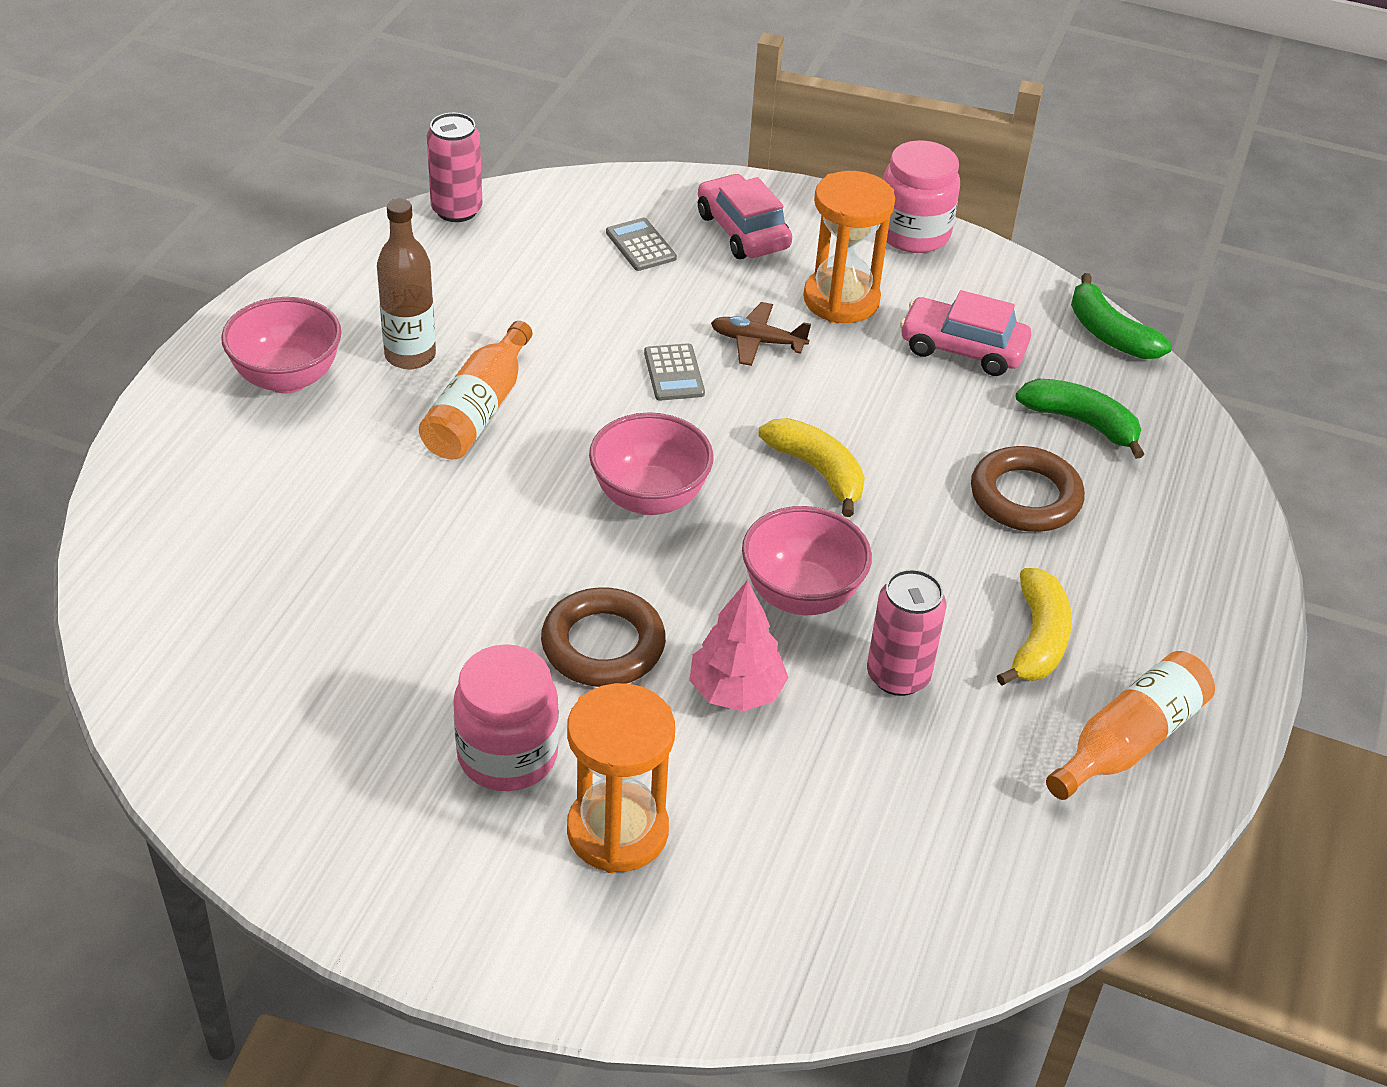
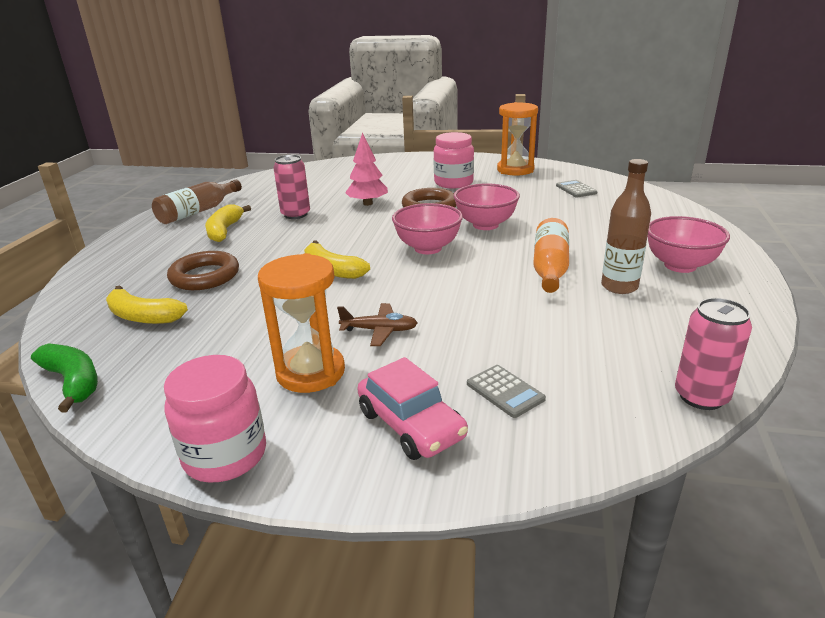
camera: 175 degrees right, 15 degrees down
orange hourglass [567,683,675,873] -> orange hourglass moved to [497,102,538,176]
grey calculator [644,343,705,401] -> grey calculator moved to [556,180,598,198]
pink bowl [742,506,872,615] -> pink bowl moved to [454,183,520,230]
pink car [900,290,1031,376] -> none
green banana [1016,379,1144,459] -> yellow banana [106,286,188,324]
orange bottle [1046,651,1215,800] -> brown bottle [152,180,242,224]

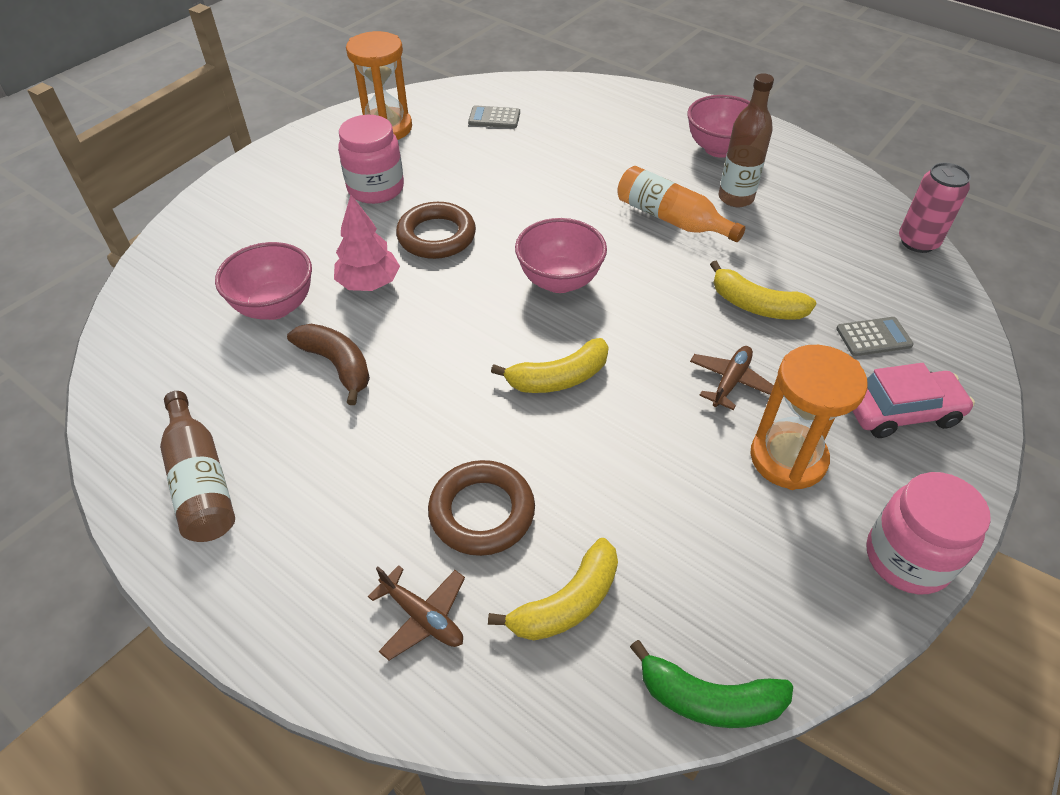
camera: 65 degrees left, 20 degrees up
green banana [31,343,98,412] -> green banana turned 150 degrees counterclockwise [630,640,793,728]
yellow banana [205,204,251,242] -> yellow banana moved to [710,260,817,320]
pink can [273,155,310,219] -> brown banana [287,324,370,405]
pink bowl [454,183,520,230] -> pink bowl moved to [215,242,312,320]
none -> brown plane [368,565,465,660]

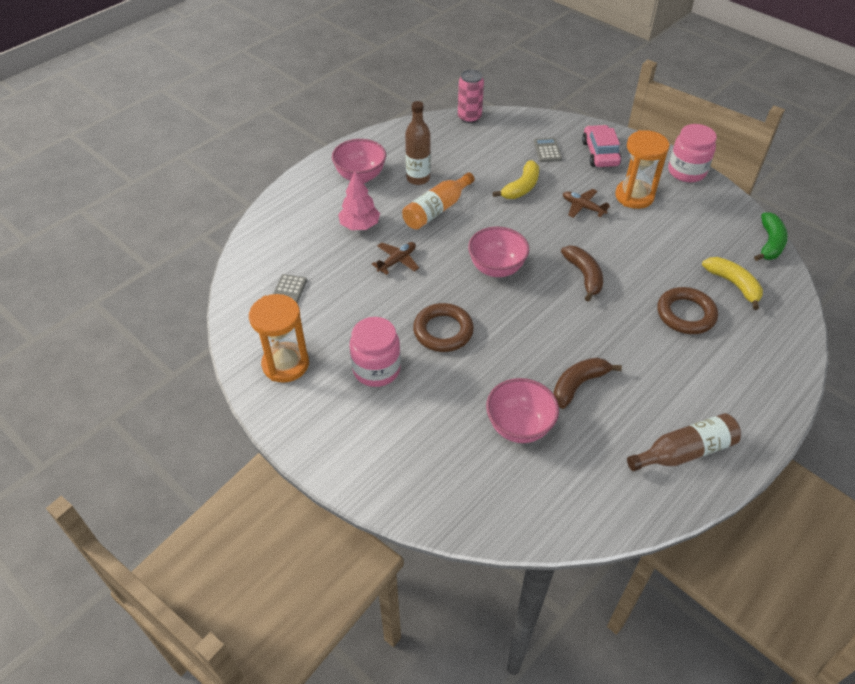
camera: 85 degrees left, 0 degrees up
pink tree [334,195,400,291] -> pink tree moved to [338,171,380,230]
brown plane [368,565,465,660] -> brown plane moved to [372,242,419,275]
yellow banana [491,338,609,393] -> brown banana [561,246,603,302]

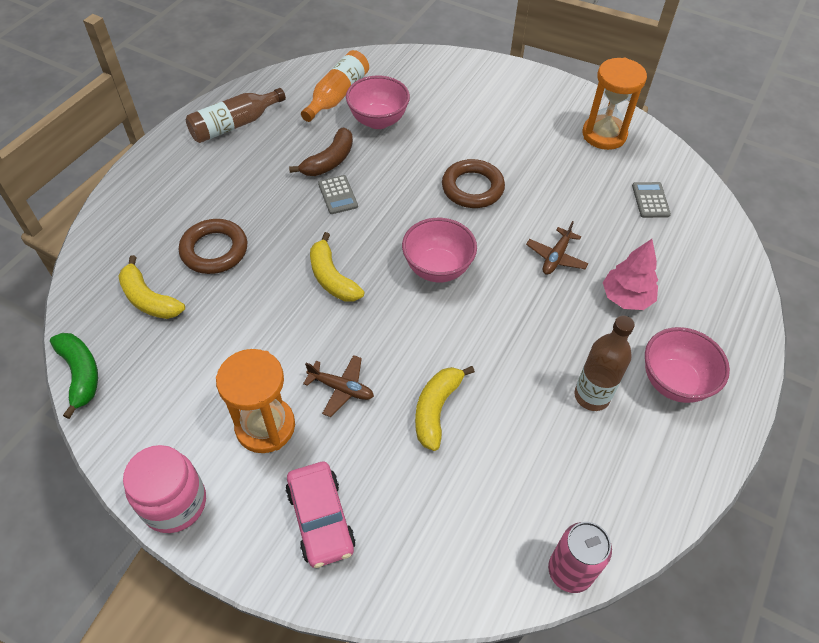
camera: 165 degrees right, 5 degrees up
pink jar [350,317,401,387] -> none
orange bottle [402,172,475,230] -> orange bottle moved to [301,50,369,122]
grey calculator [534,138,562,162] -> grey calculator moved to [318,175,358,214]
brown banana [561,246,603,302] -> yellow banana [310,232,364,301]
green banana [754,212,788,261] -> green banana turned 150 degrees clockwise [50,333,98,419]

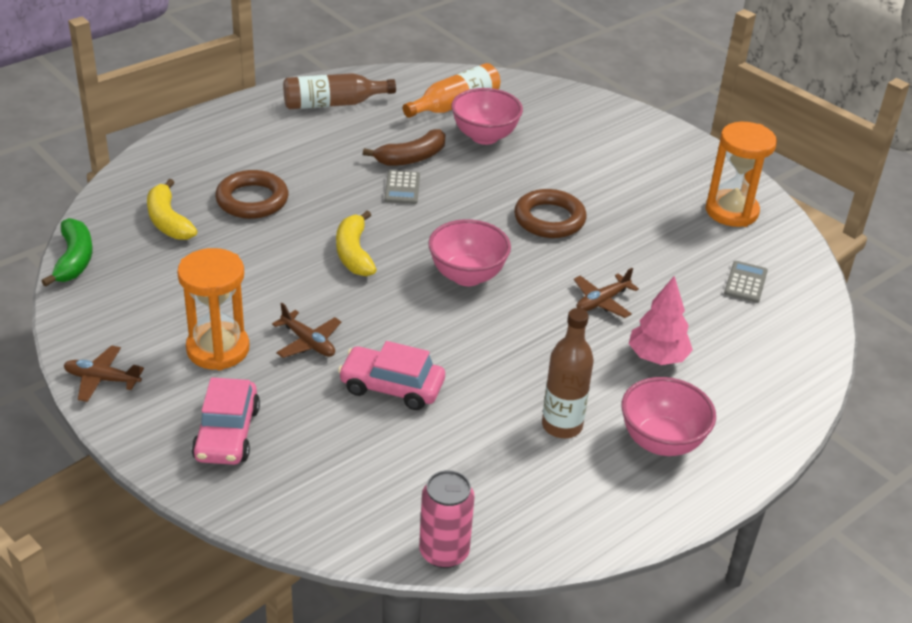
camera: 20 degrees right, 15 degrees down
pink jar [123,445,206,533] -> brown plane [64,345,144,402]
yellow banana [415,366,475,451] -> pink car [338,341,445,410]

